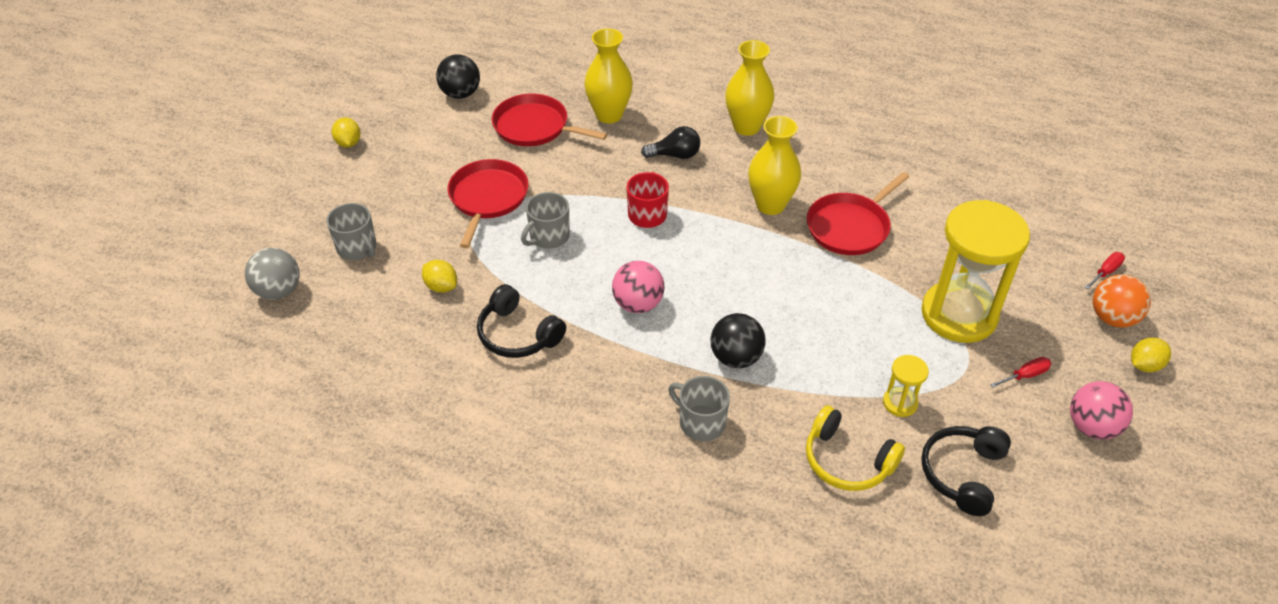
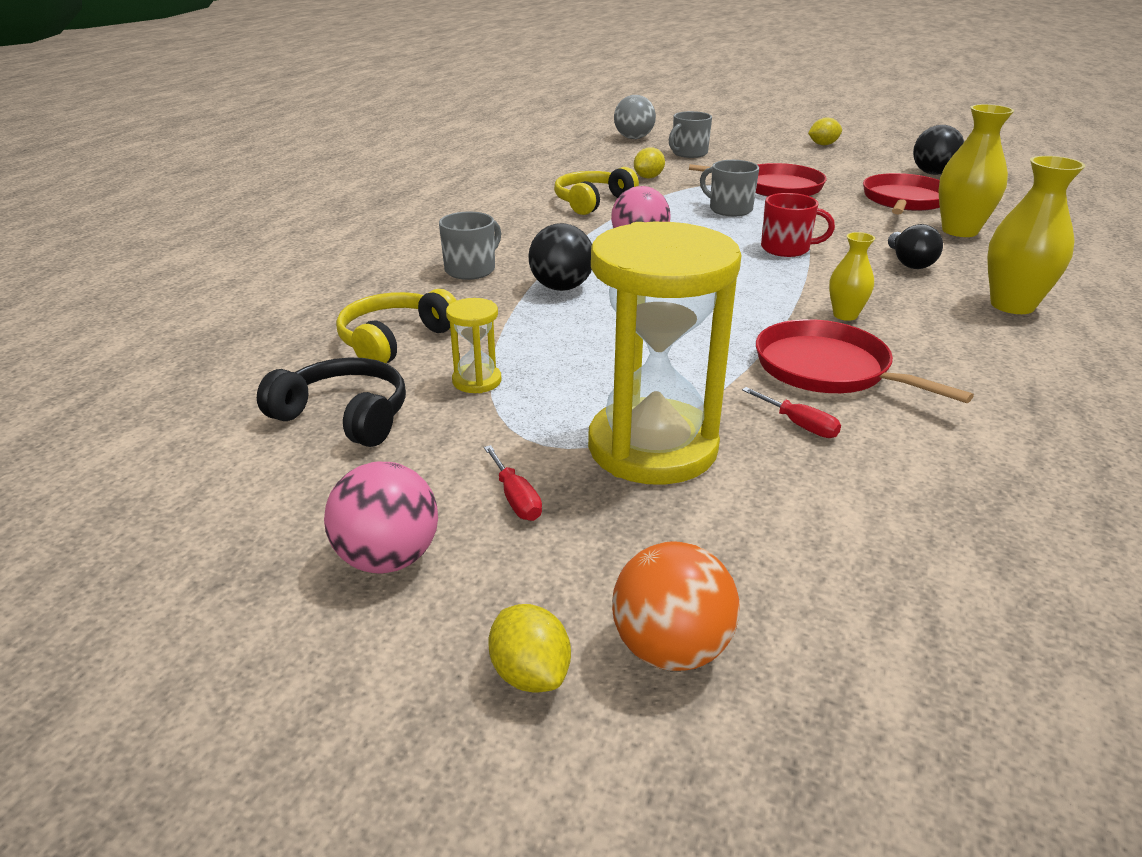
camera: 90 degrees right, 15 degrees down
black headphones [477,284,566,358] -> yellow headphones [554,167,639,215]
yellow vase [748,116,801,215] -> yellow vase [829,232,875,321], size x0.56
red screwdriver [1085,252,1125,289] -> red screwdriver moved to [742,387,841,438]

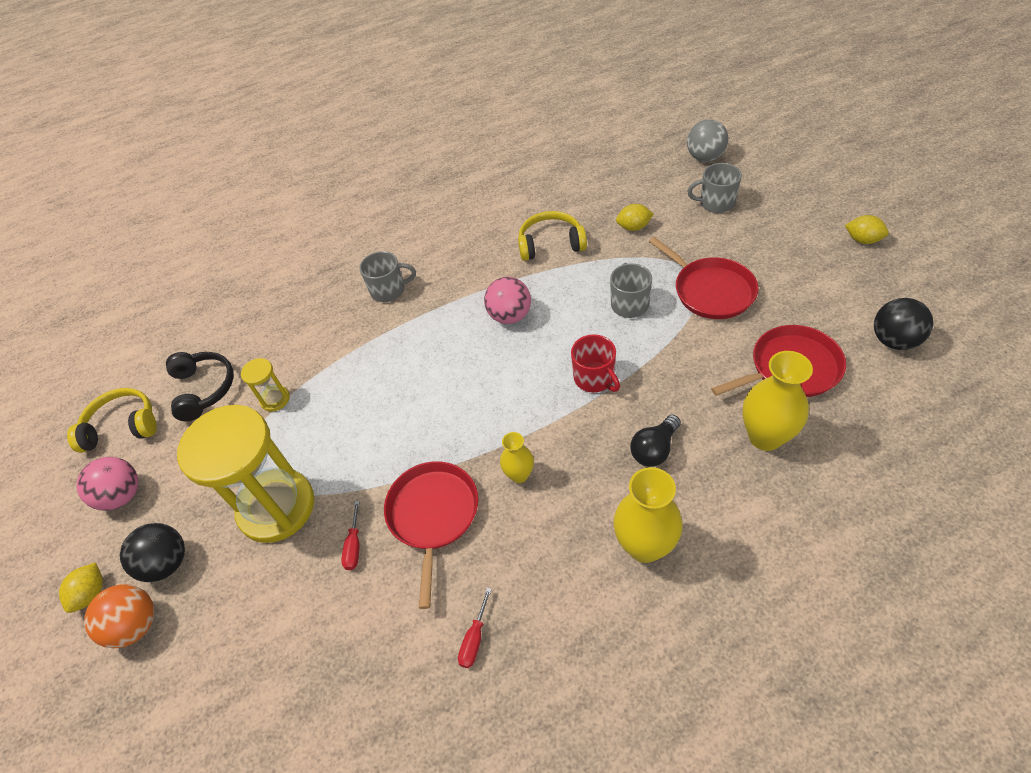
camera: 50 degrees right, 20 degrees up
yellow headphones [336,289,457,363] -> yellow headphones moved to [67,388,157,453]
red screwdriver [484,445,542,521] -> red screwdriver moved to [458,587,492,668]
black ball [528,223,592,291] -> black ball moved to [120,523,185,582]

